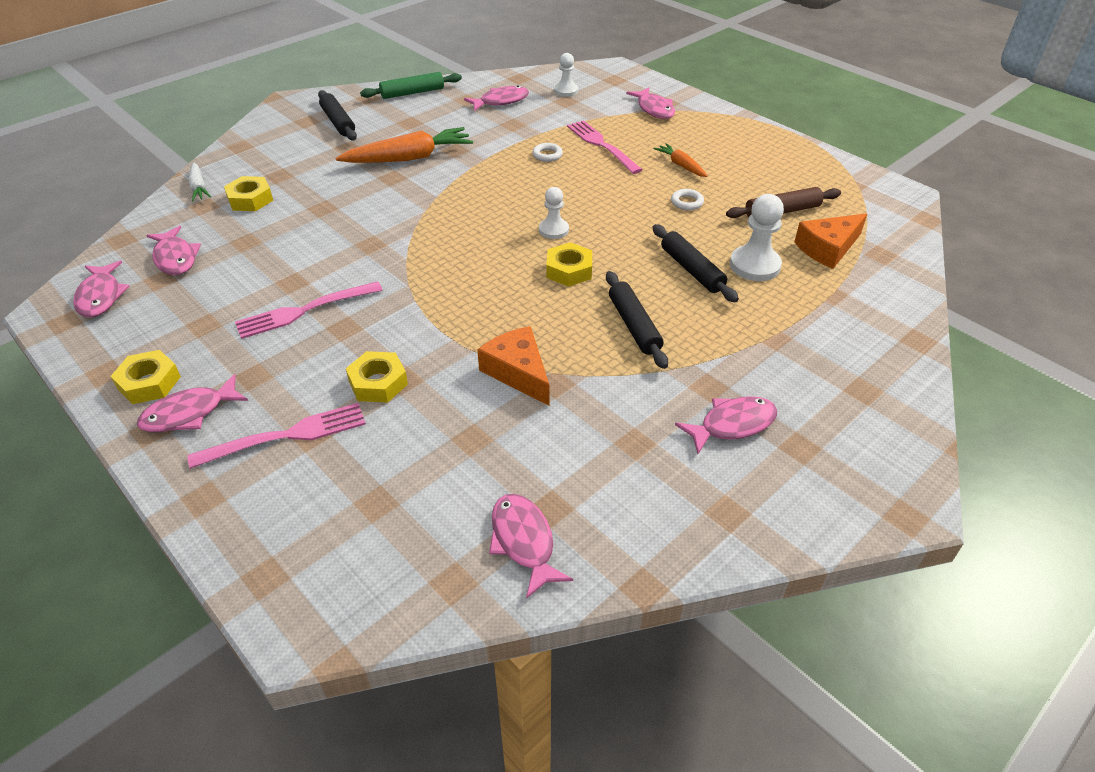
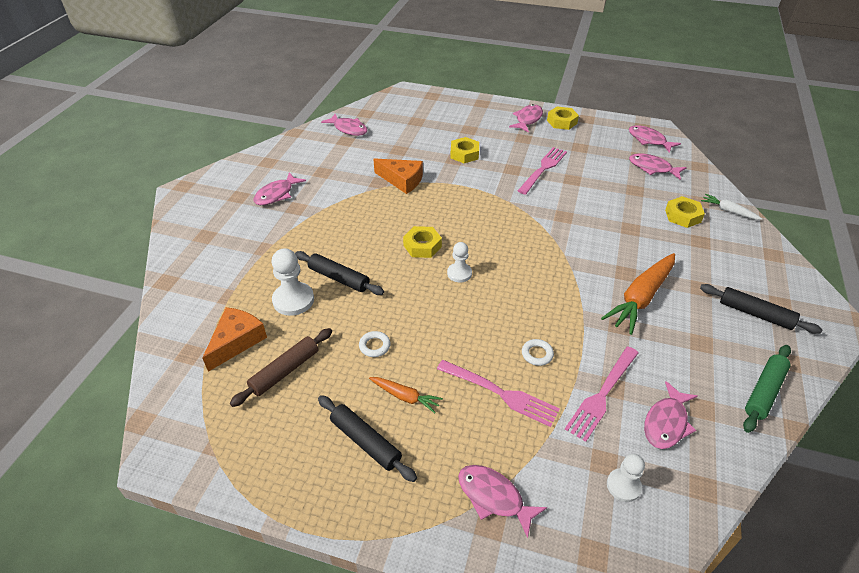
camera: 150 degrees right, 0 degrees up
pink fork [187,403,366,469] -> pink fork moved to [565,347,638,442]
black rolling pin [606,271,668,369] -> black rolling pin moved to [318,395,417,482]

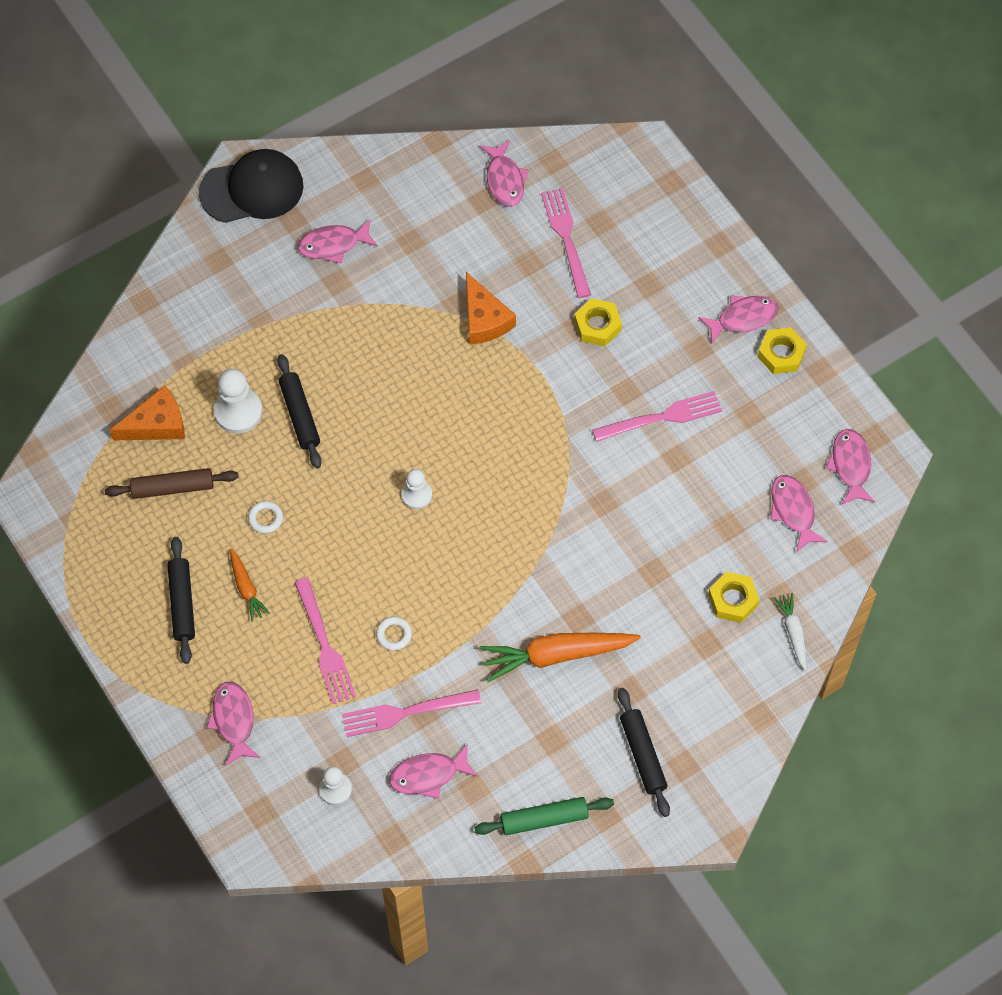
camera: 40 degrees right, 20 degrees up
yellow nut [403,226,442,258] -> none
none -> black cap [199,149,304,223]
none -> pink fork [541,188,591,298]

